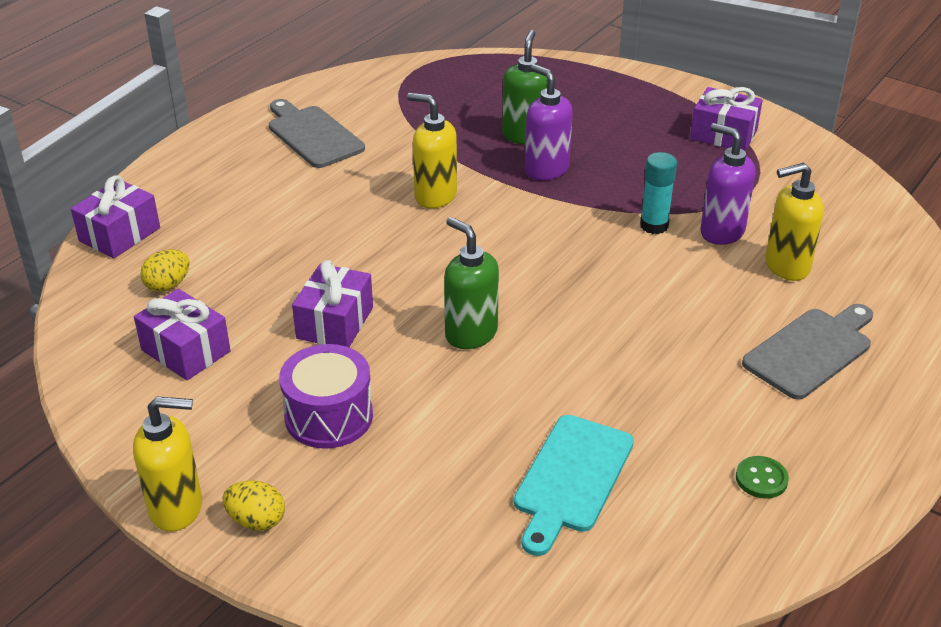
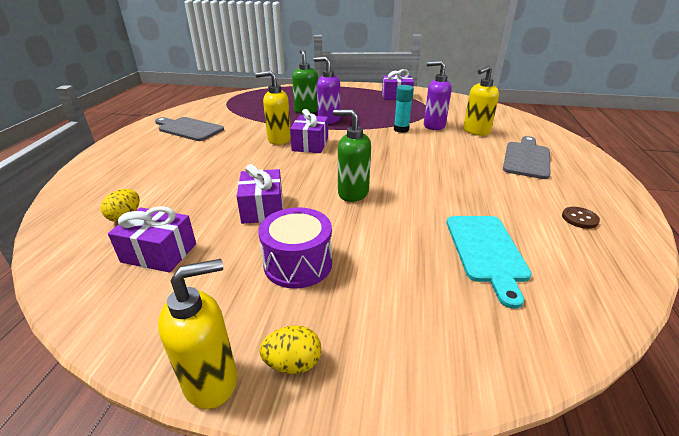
camera: 25 degrees left, 5 degrees down
purple gift [71,175,160,258] -> purple gift moved to [290,109,328,153]
green button [736,456,789,499] -> brown button [562,207,600,229]

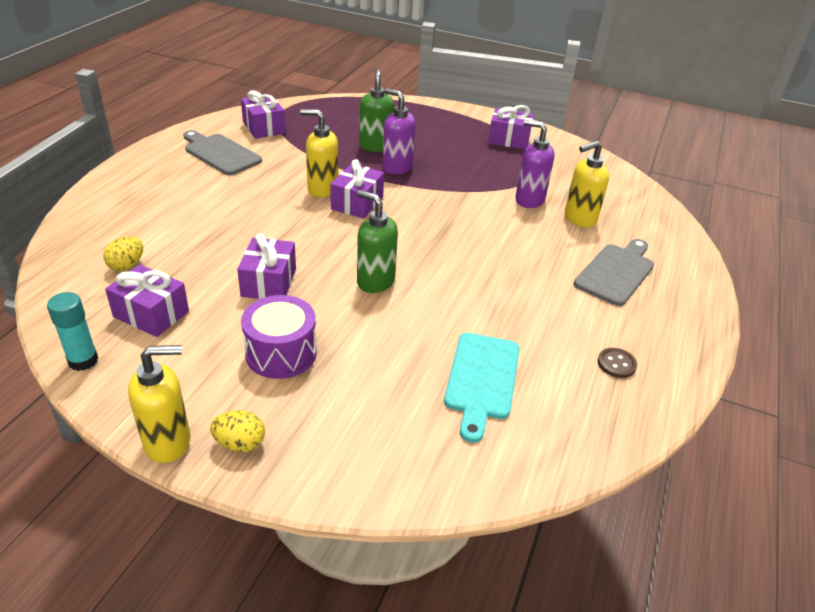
camera: 10 degrees right, 5 degrees up
turquoise glue stick [394,85,414,133] -> turquoise glue stick moved to [47,292,98,371]
none -> purple gift [241,90,286,139]

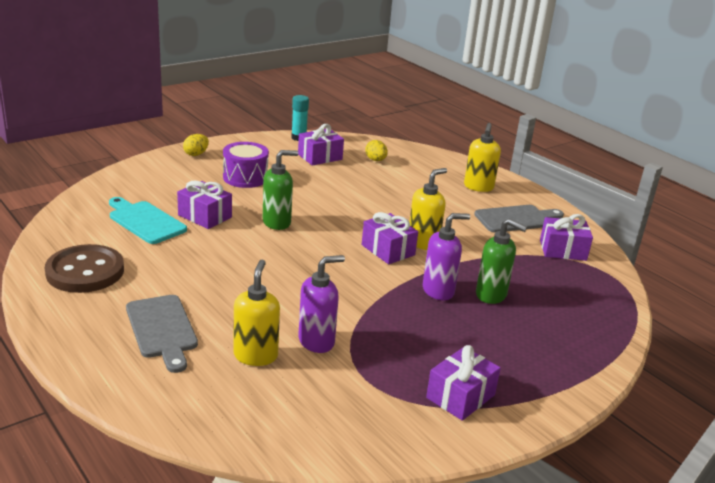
camera: 120 degrees right, 10 degrees down
yellow soap dispenser [128,345,190,463] -> yellow soap dispenser moved to [464,123,501,192]
purple gift [237,233,296,299] -> purple gift moved to [177,180,232,229]
brown button [598,348,637,378] -> brown button [45,244,124,293], size x2.41

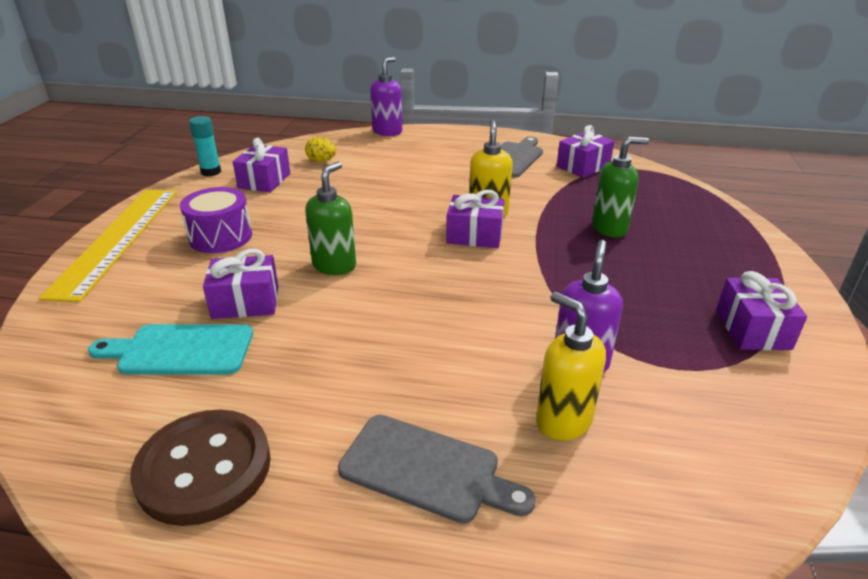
camera: 40 degrees left, 5 degrees up
yellow egg [183,134,209,156] -> yellow ruler [38,190,177,302]
purple soap dispenser [423,213,470,300] -> purple soap dispenser moved to [370,57,402,136]
yellow soap dispenser [464,123,501,192] -> none

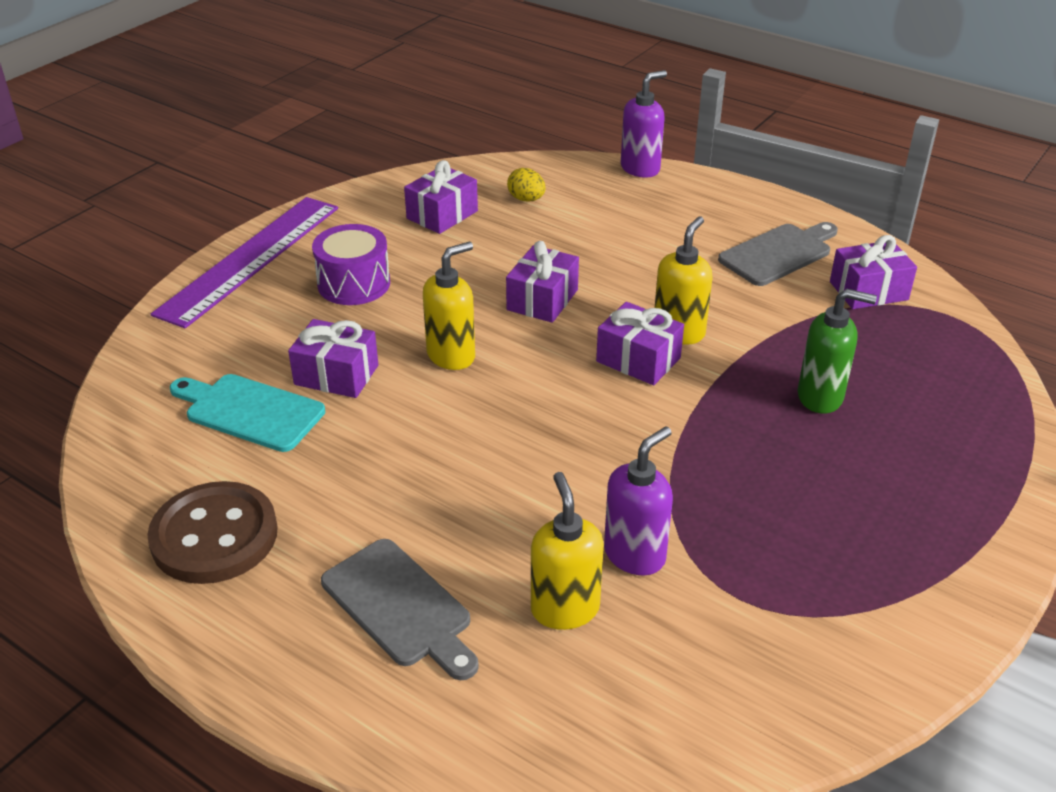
camera: 25 degrees right, 5 degrees up
yellow ruler [38,190,177,302] -> purple ruler [151,197,338,328]
turquoise glue stick [189,116,221,176] -> none
green soap dispenser [305,162,356,275] -> yellow soap dispenser [423,242,475,370]
purple gift [716,271,807,350] -> purple gift moved to [506,241,579,323]

